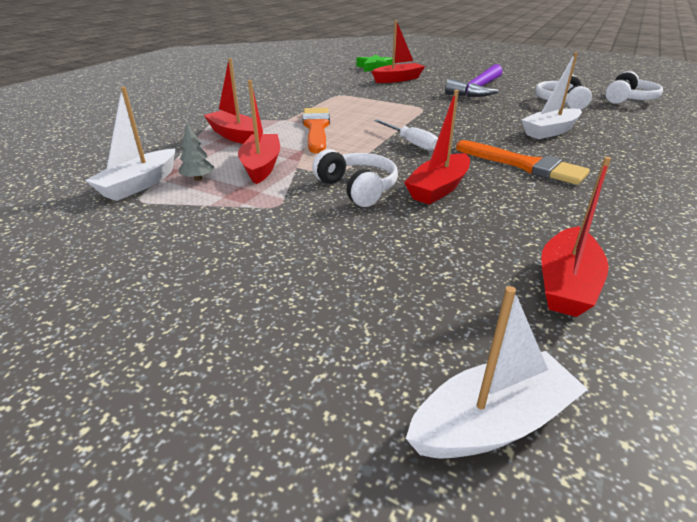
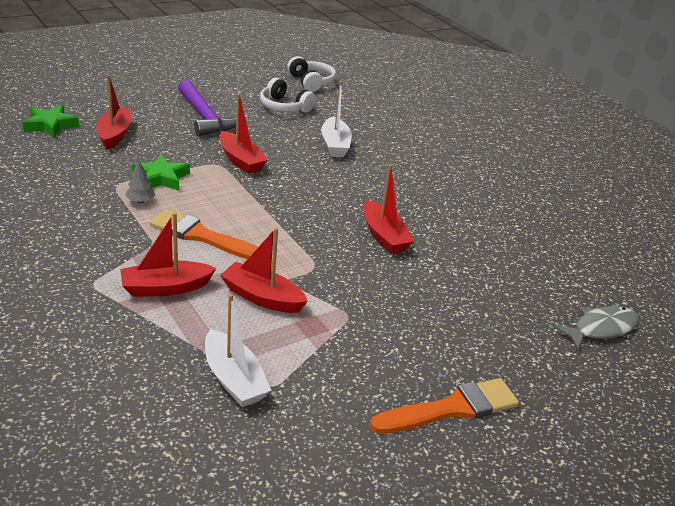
camera: 65 degrees left, 0 degrees up
grey tree [178,123,214,181] -> grey tree moved to [125,159,155,203]
white headphones [312,149,398,207] -> none
white screwdriver [374,119,438,151] -> none
white boat [406,286,588,459] -> grey fish [553,306,639,350]
orange brush [456,140,590,185] -> orange brush moved to [370,378,519,434]
red boat [541,157,611,317] -> red boat moved to [219,94,268,174]
none -> green star [132,154,190,191]

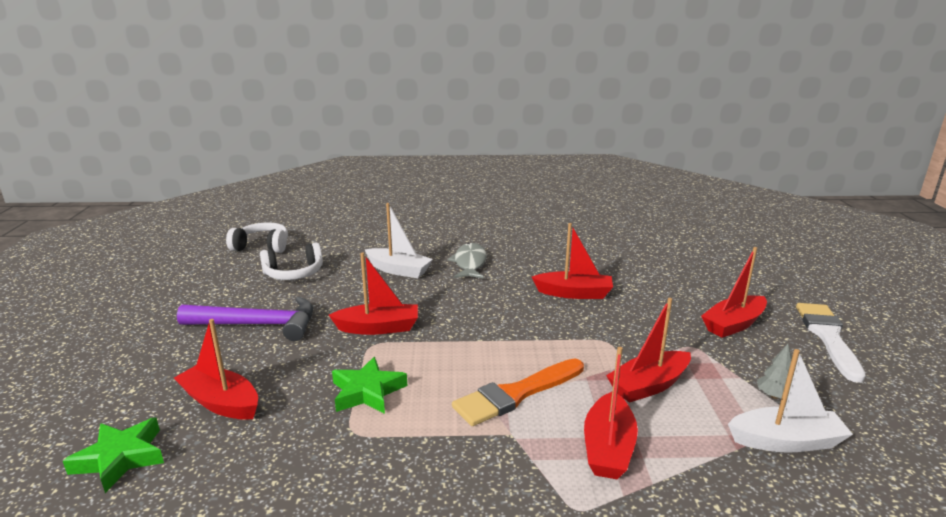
camera: 55 degrees left, 10 degrees down
grey tree [125,159,155,203] -> grey tree moved to [757,344,794,399]
orange brush [370,378,519,434] -> white brush [796,303,866,383]
grey fish [553,306,639,350] -> grey fish moved to [448,243,487,279]
none -> red boat [701,247,767,338]

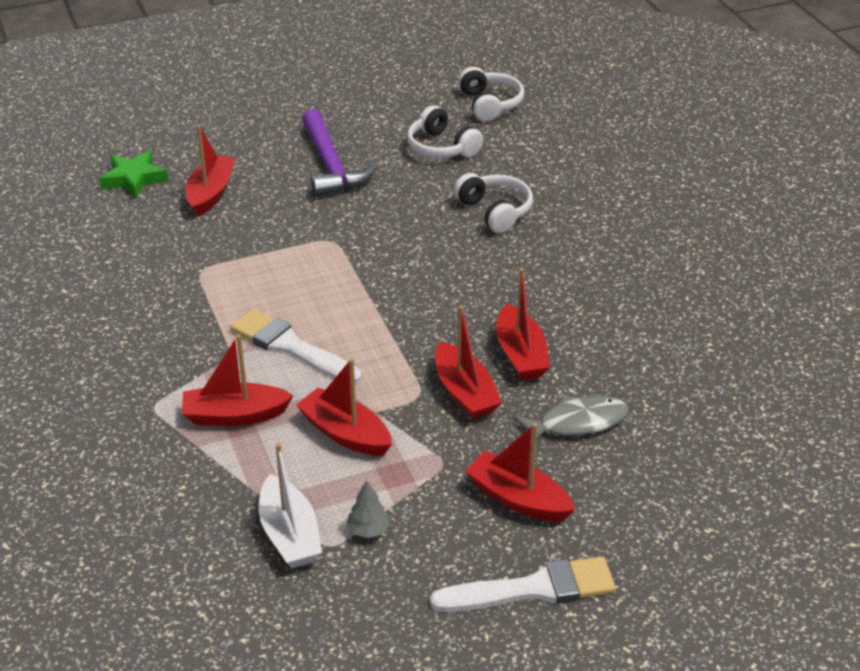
camera: 70 degrees right, 15 degrees up
red boat [329,253,418,335] -> red boat moved to [435,305,502,419]
green star [332,357,407,414] -> none
white boat [364,203,433,278] -> white headphones [454,173,533,233]
grey fish [448,243,487,279] -> grey fish moved to [513,396,629,441]
orange brush [452,358,584,426] -> white brush [230,308,362,384]

